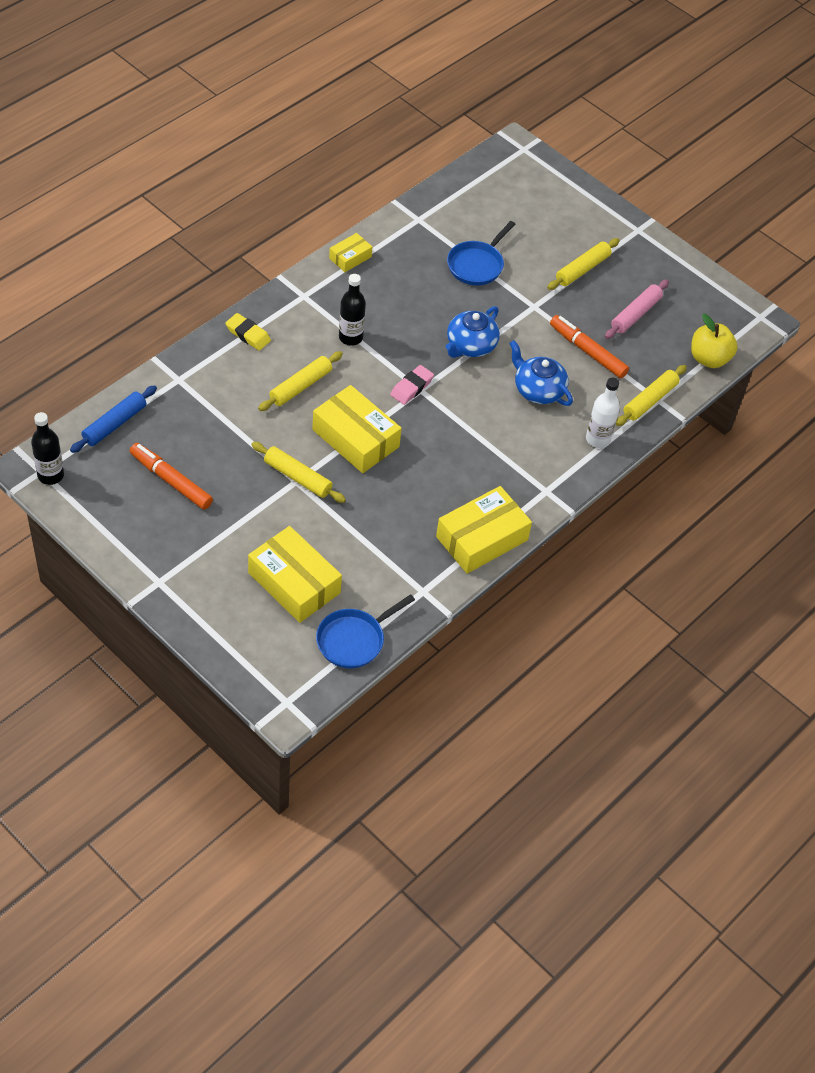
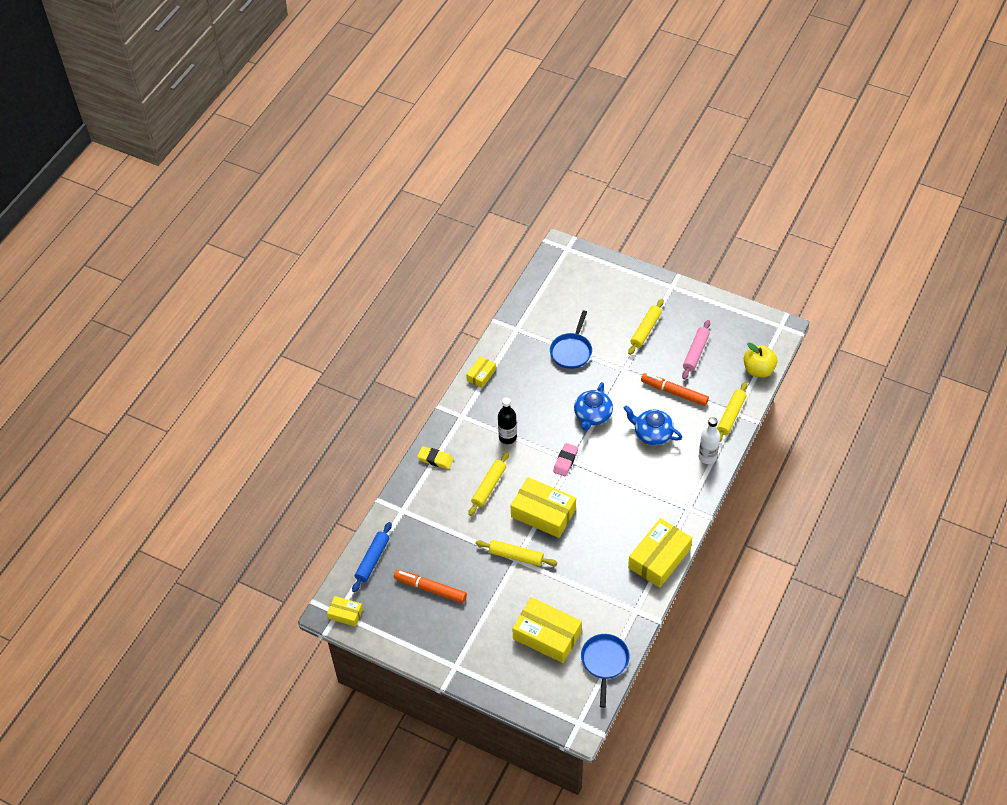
camera: 10 degrees left, 0 degrees up
black bottle [31,412,64,485] -> yellow box [327,596,363,627]
blue pan [316,594,415,668] -> blue pan turned 150 degrees clockwise [581,634,630,708]

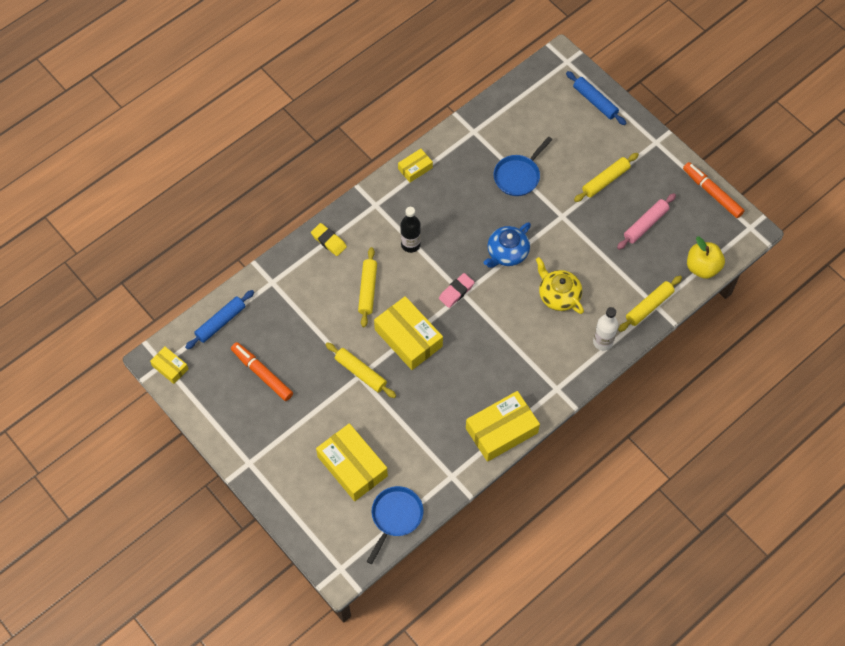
camera: 20 degrees right, 10 degrees up
yellow rolling pin [468,452,509,516] -> yellow rolling pin turned 45 degrees counterclockwise [358,247,377,327]
blue teapot [623,406,682,445] -> yellow teapot [536,257,584,314]
orange marker [641,373,709,406] -> orange marker moved to [683,162,745,218]
none -> blue rolling pin [566,71,626,125]

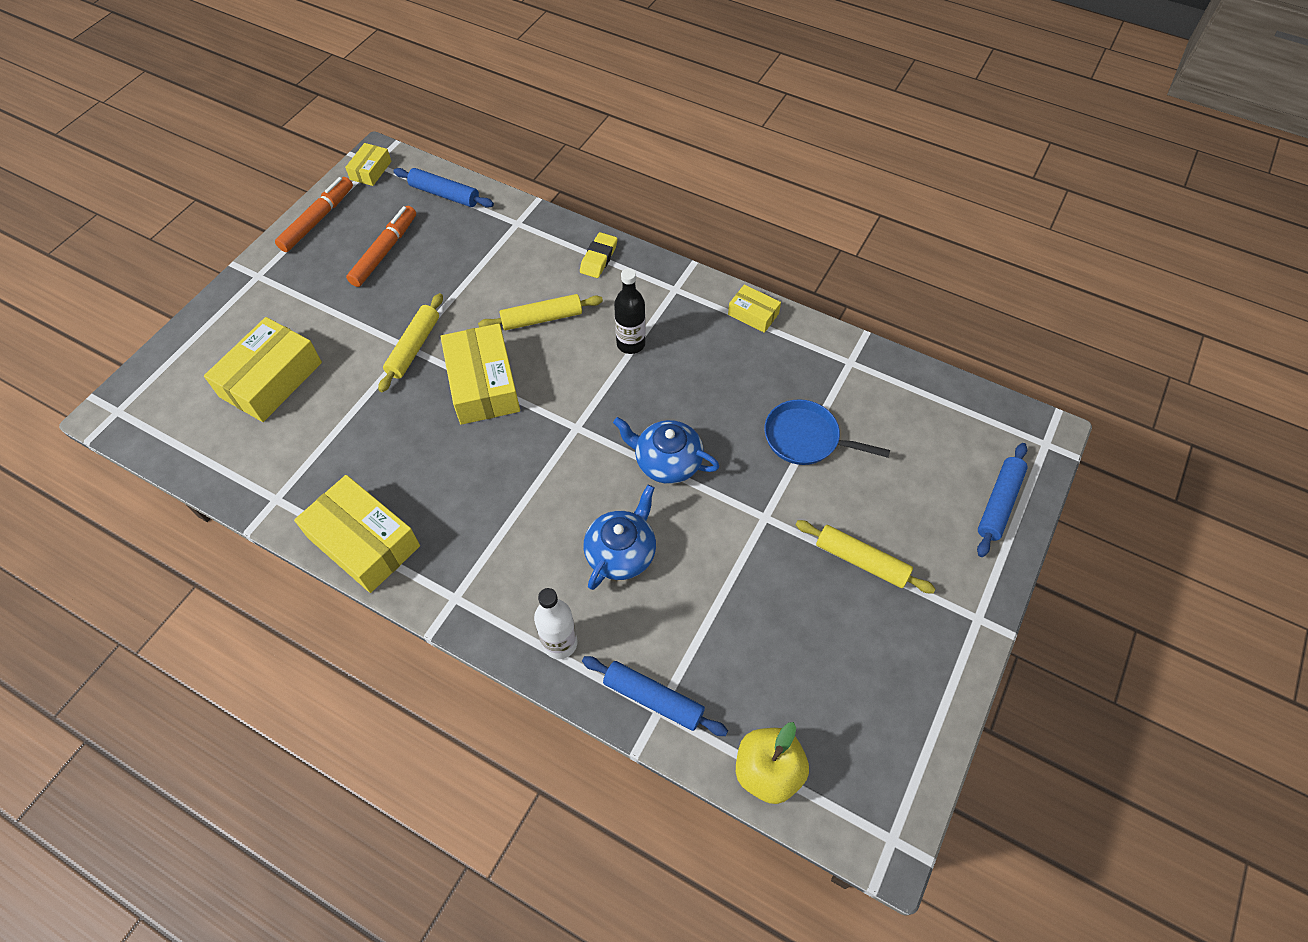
camera: 70 degrees right, 5 degrees down
blue pan [367,486,423,564] -> none
yellow box [374,296,443,370] -> yellow box turned 45 degrees counterclockwise [441,323,520,425]
pink eraser [439,273,475,308] -> none
yellow teapot [536,257,584,314] -> blue teapot [584,485,656,590]
pink rolling pin [617,193,676,250] -> none
yellow rolling pin [618,276,682,332] -> blue rolling pin [582,656,728,736]
orange marker [683,162,745,218] -> orange marker moved to [275,177,353,252]

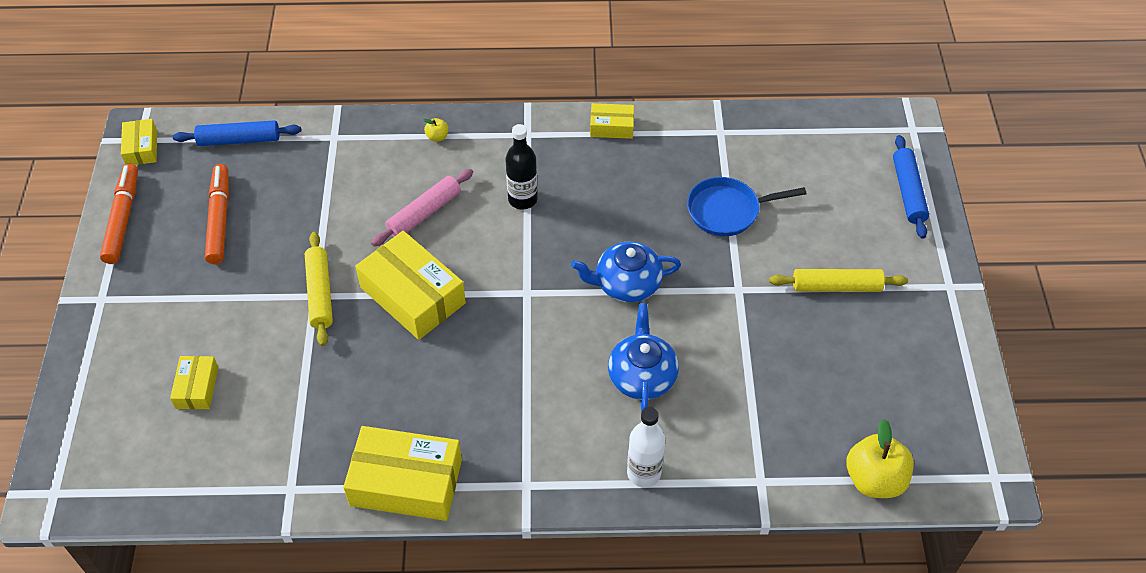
camera: 30 degrees left, 5 degrees down
yellow box [204,317,322,422] -> yellow box [170,356,218,409], size x0.52
yellow rolling pin [478,294,603,330] -> pink rolling pin [371,169,473,247]
yellow eraser [580,232,617,278] -> yellow apple [424,118,448,142]
blue rolling pin [582,656,728,736] -> none

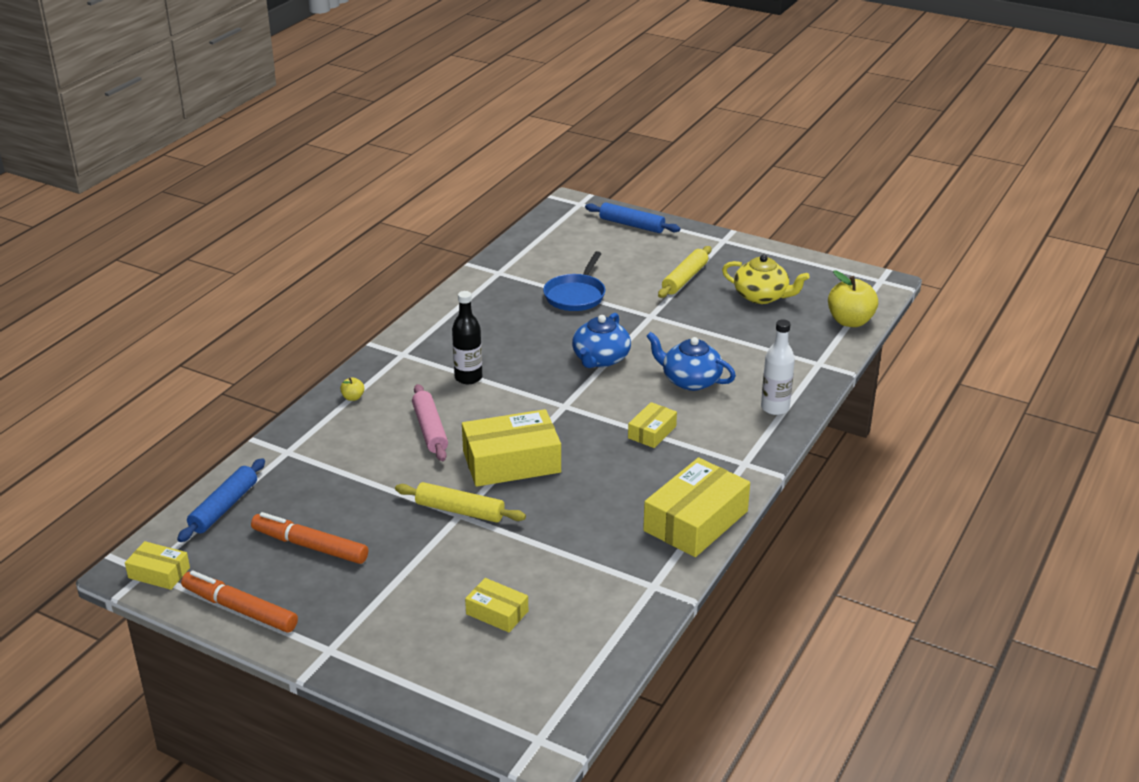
camera: 60 degrees left, 20 degrees down
yellow box [590,103,634,139] -> yellow box moved to [628,402,677,448]
none -> yellow teapot [722,254,810,304]

